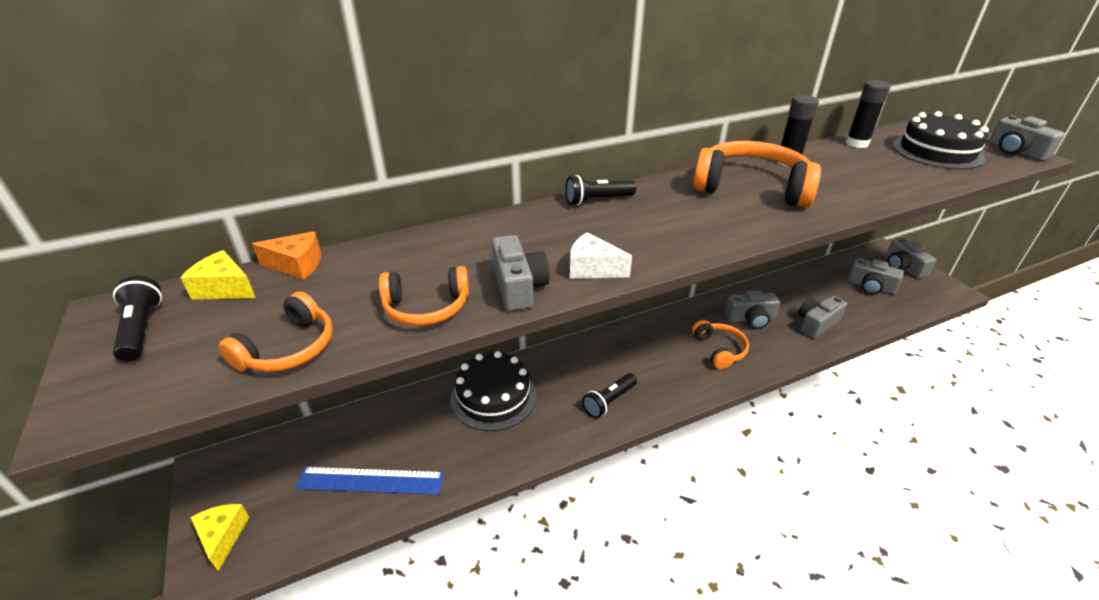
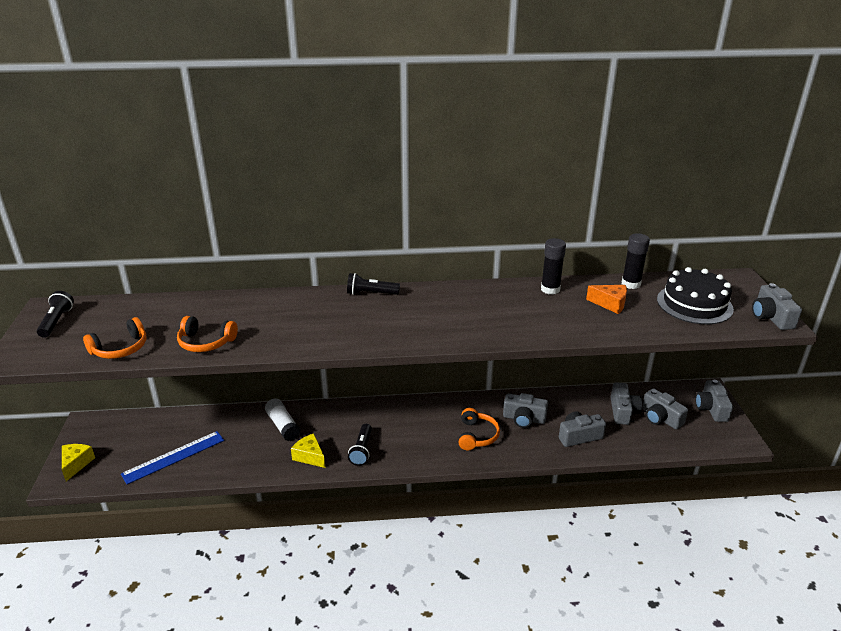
camera: 20 degrees right, 5 degrees down
yellow cheese [180,250,256,300] -> yellow cheese moved to [291,433,325,468]
orange cheese [252,231,321,280] -> orange cheese moved to [586,285,627,314]
blue ruler [295,467,444,495] -> blue ruler turned 60 degrees counterclockwise [121,431,224,485]
black cake [450,351,537,431] -> white glue stick [265,398,301,441]
grey camera [492,235,550,311] -> grey camera moved to [611,382,642,425]
white cheese [570,232,632,279] -> none
black flashlight [582,373,637,418] -> black flashlight turned 60 degrees counterclockwise [348,424,372,466]
orange headphones [693,141,821,208] -> none

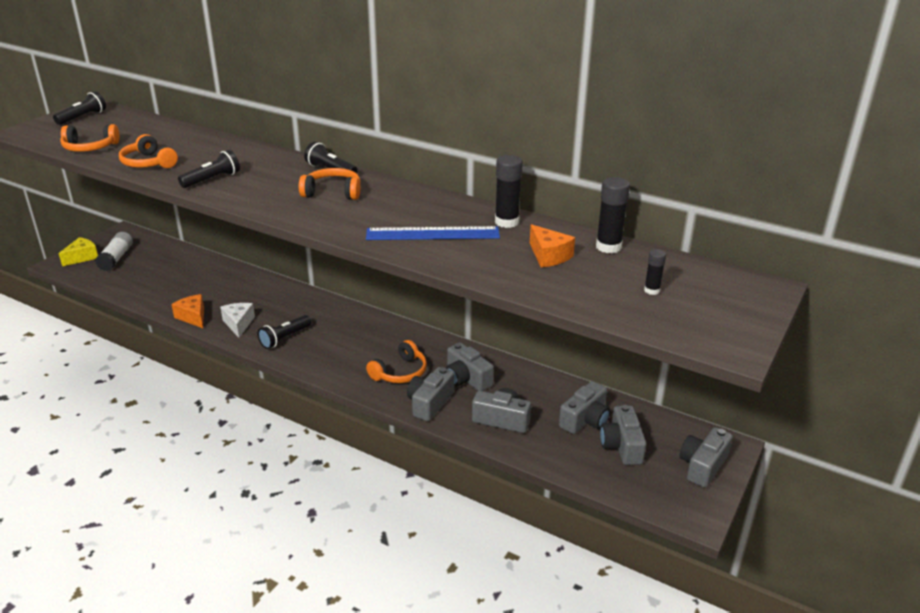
camera: 35 degrees right, 0 degrees up
blue ruler [121,431,224,485] -> blue ruler moved to [366,226,500,240]
white glue stick [265,398,301,441] -> white glue stick moved to [95,232,133,271]
yellow cheese [291,433,325,468] -> white cheese [220,303,255,338]
black cake [657,267,734,325] -> black glue stick [644,249,666,295]
grey camera [752,283,802,330] -> grey camera moved to [407,367,454,421]
none -> orange cheese [171,294,204,328]
none -> black flashlight [178,150,240,188]
none -> orange headphones [299,168,360,200]

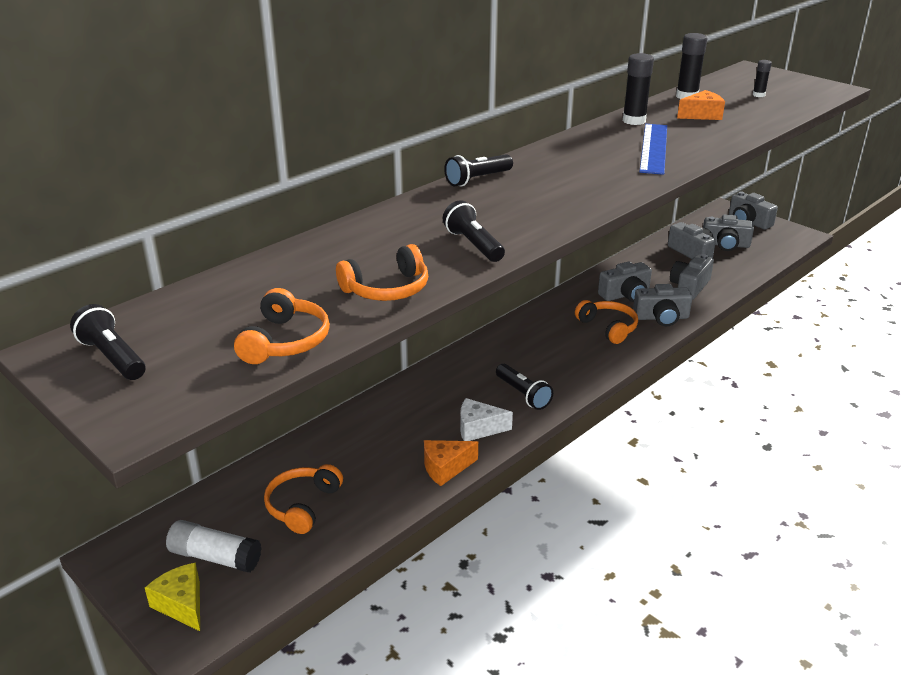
camera: 75 degrees left, 0 degrees up
orange headphones [299,168,360,200] -> orange headphones moved to [264,464,343,534]
grey camera [407,367,454,421] -> grey camera turned 45 degrees counterclockwise [633,284,693,326]

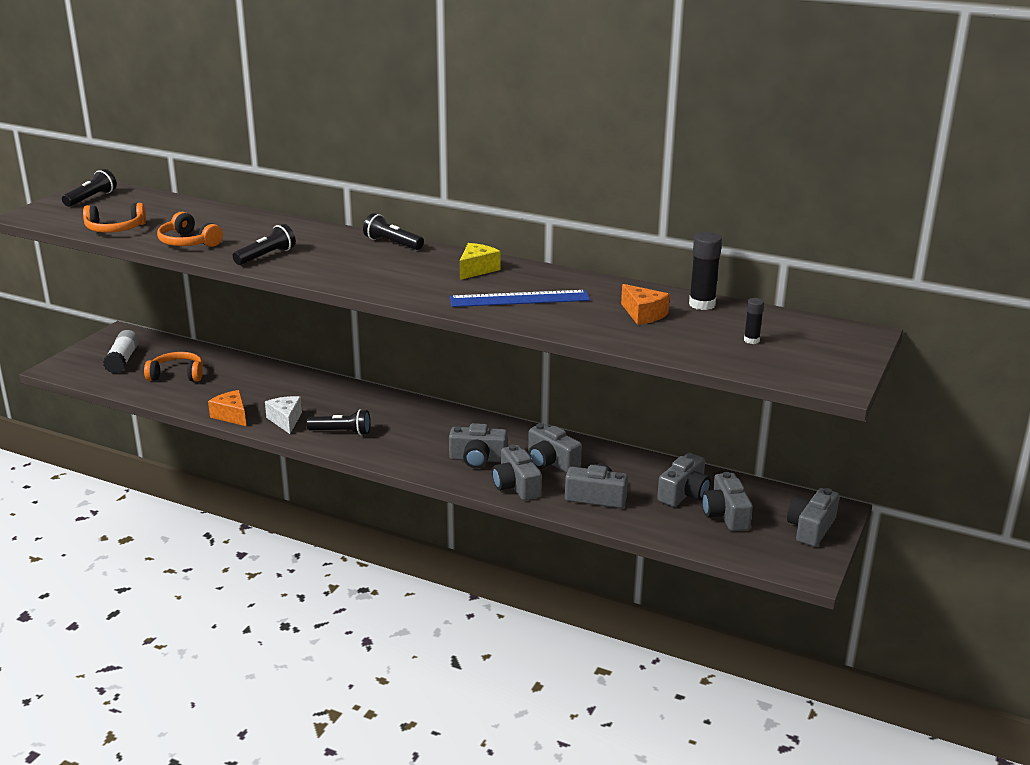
camera: 70 degrees right, 5 degrees down
yellow cheese [145,562,200,631] -> yellow cheese moved to [460,243,500,280]
black flashlight [496,364,553,410] -> black flashlight turned 120 degrees counterclockwise [306,409,371,436]
orange headphones [575,300,638,344] -> grey camera [449,423,508,468]
black glue stick [623,53,654,125] -> none

